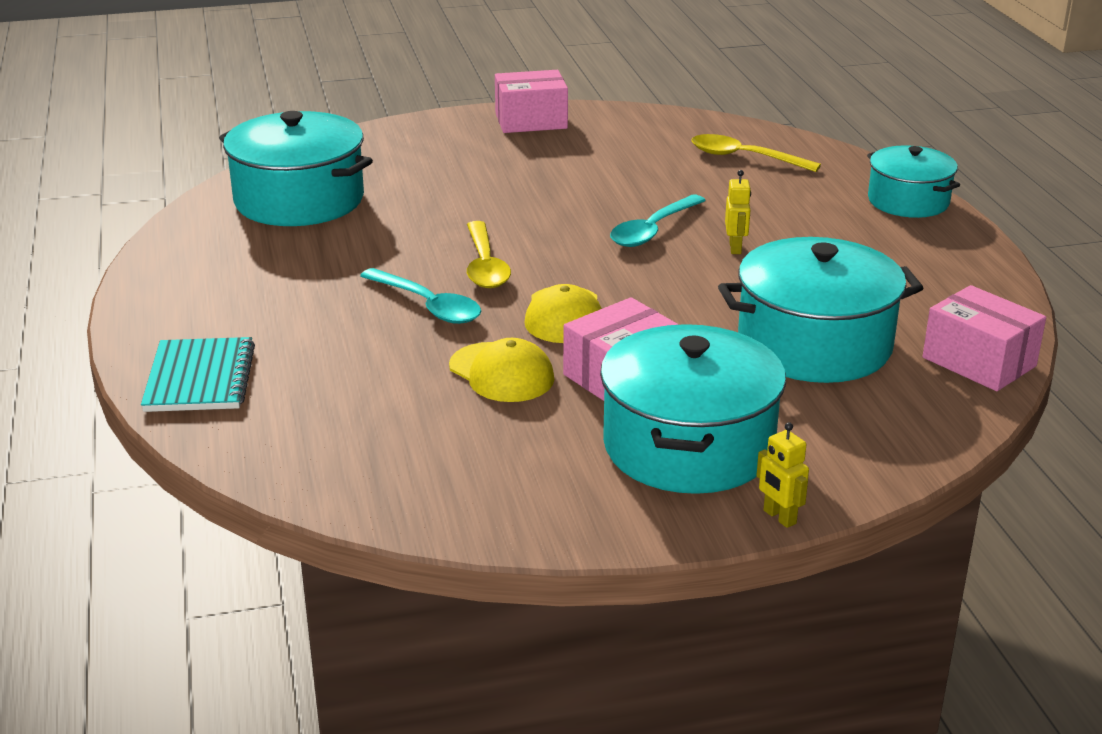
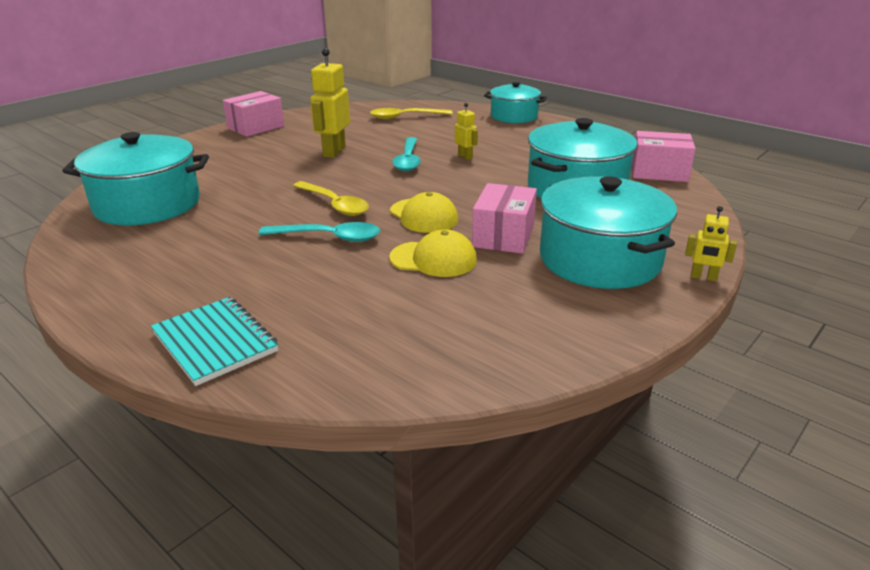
camera: 35 degrees left, 0 degrees up
none -> yellow robot [310,48,350,158]

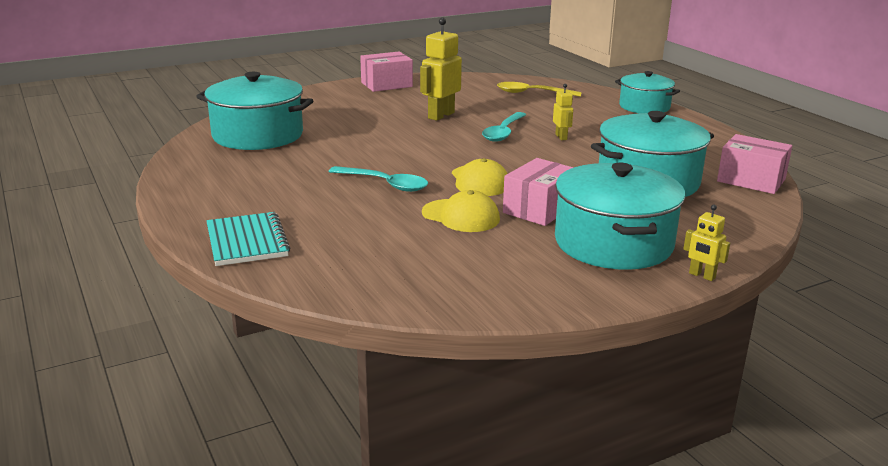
camera: 20 degrees right, 5 degrees down
yellow spoon [293,181,369,216] -> none

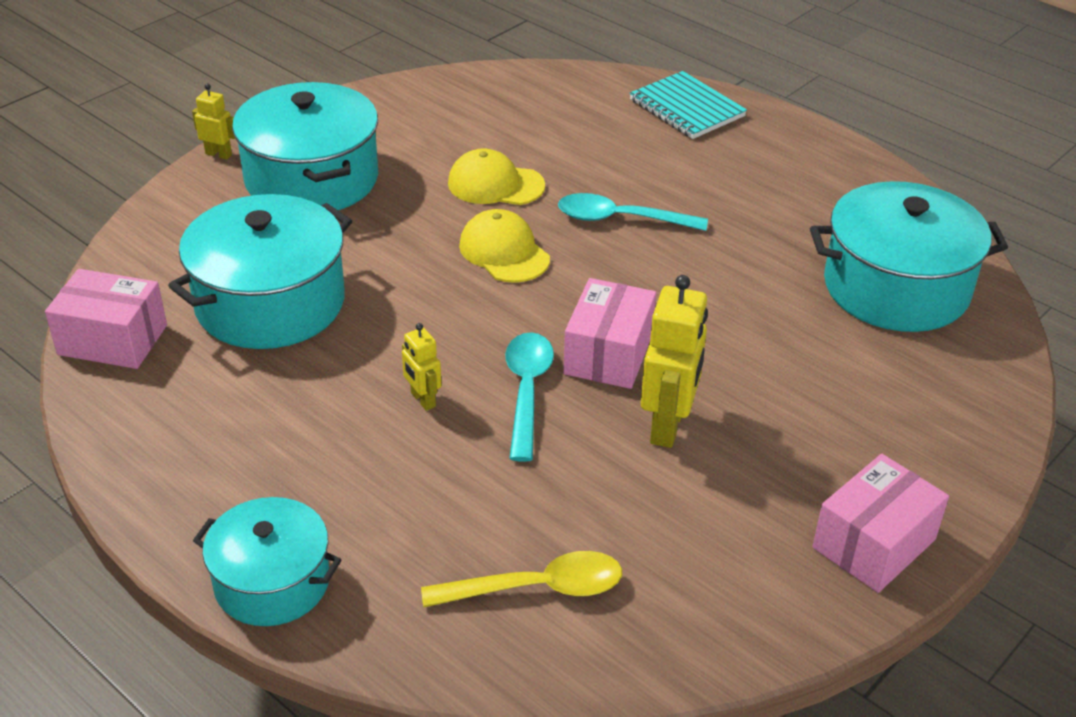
camera: 160 degrees right, 15 degrees up
pink box [503,158,574,226] -> pink box moved to [563,278,656,389]

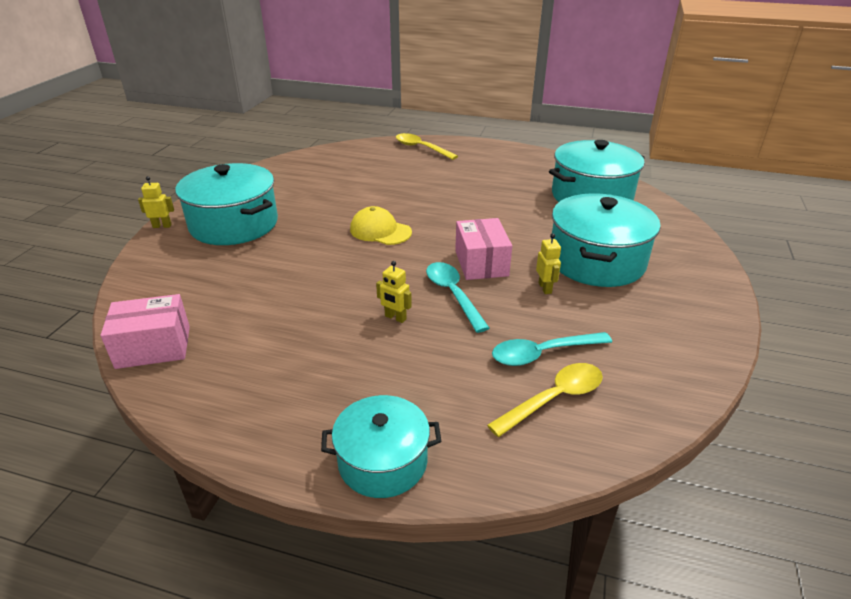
camera: 25 degrees left, 5 degrees down
turquoise pot [168,194,352,349] -> turquoise pot moved to [551,193,661,287]
yellow cap [448,148,545,205] -> none
turquoise spoon [558,193,708,231] -> turquoise spoon moved to [492,332,612,366]
turquoise notebook [630,71,747,139] -> yellow spoon [396,133,458,160]
yellow robot [641,275,708,448] -> yellow robot [536,233,561,294], size x0.53
pink box [812,454,949,593] -> none

